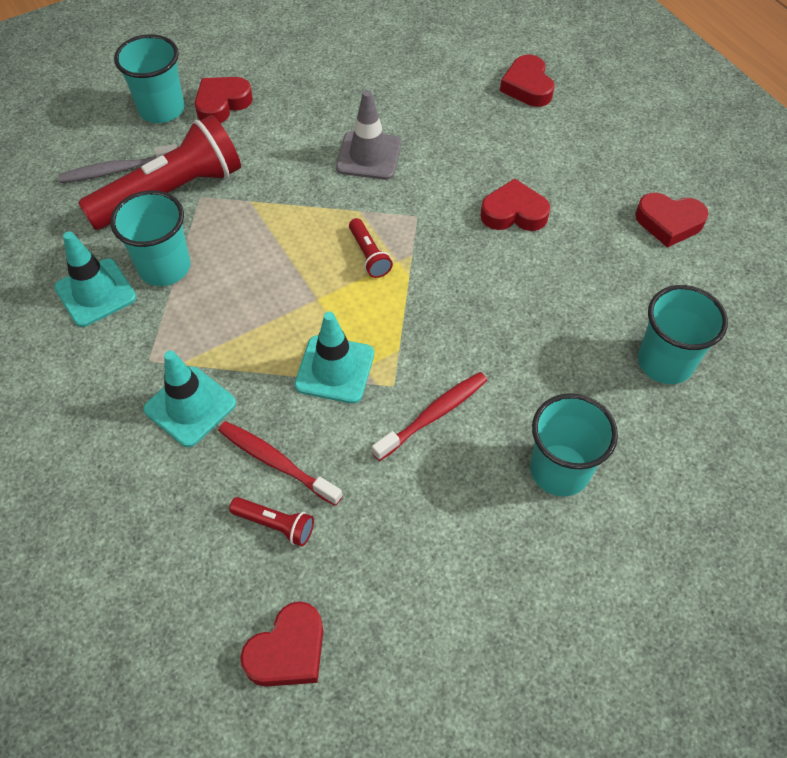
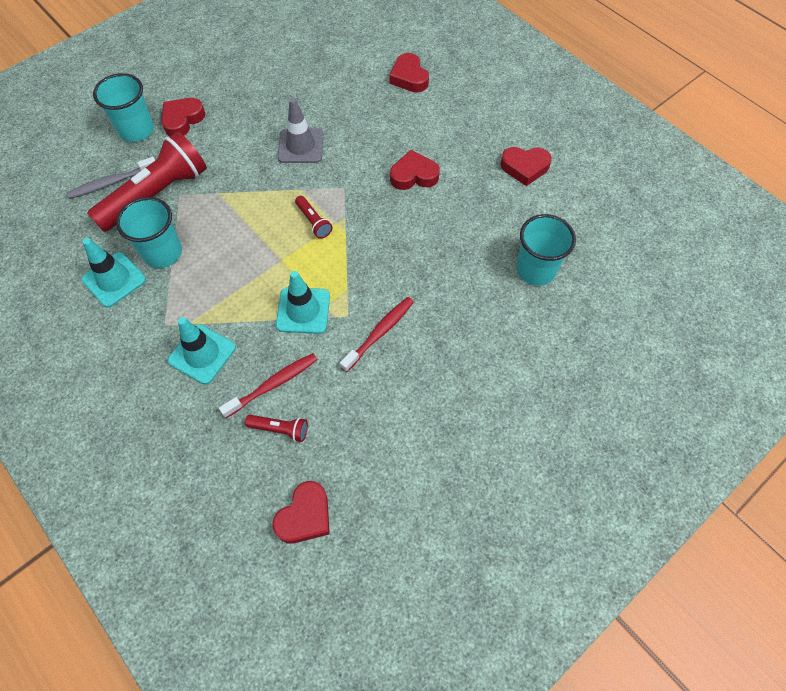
camera: 10 degrees left, 5 degrees up
red toothbrush [218,421,343,506] -> red toothbrush turned 120 degrees clockwise [219,353,317,418]
turquoise cup [530,393,618,496] -> none

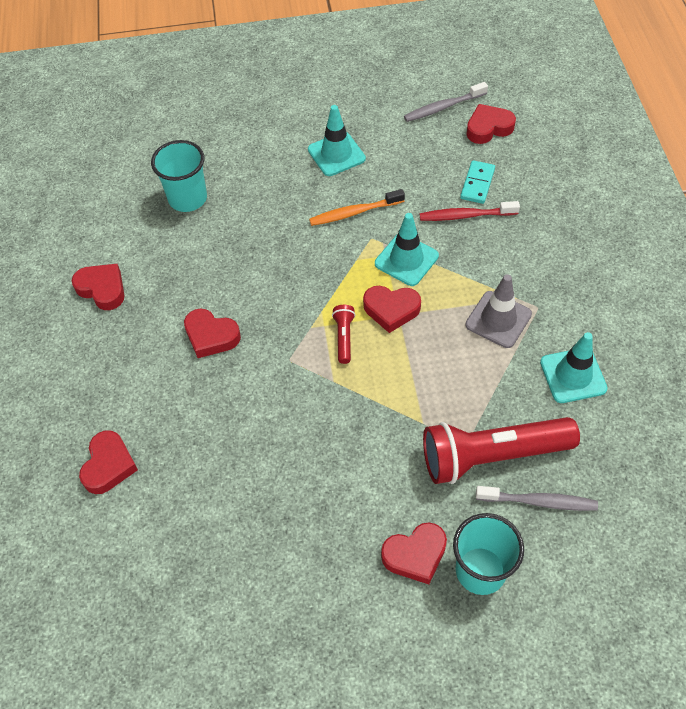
camera: 145 degrees left, 5 degrees down
turquoise cup [116,197,182,268] -> none
turquoise traffic cone [168,317,236,384] -> turquoise traffic cone moved to [308,105,366,176]
red flashlight [245,415,308,442] -> turquoise domino [460,160,495,204]
grey traffic cone [278,98,323,163] -> grey traffic cone moved to [465,274,532,348]
red toothbrush [340,297,414,372] -> orange toothbrush [309,189,405,226]
none -> red heart [363,286,421,333]
none -> grey toothbrush [404,82,488,122]

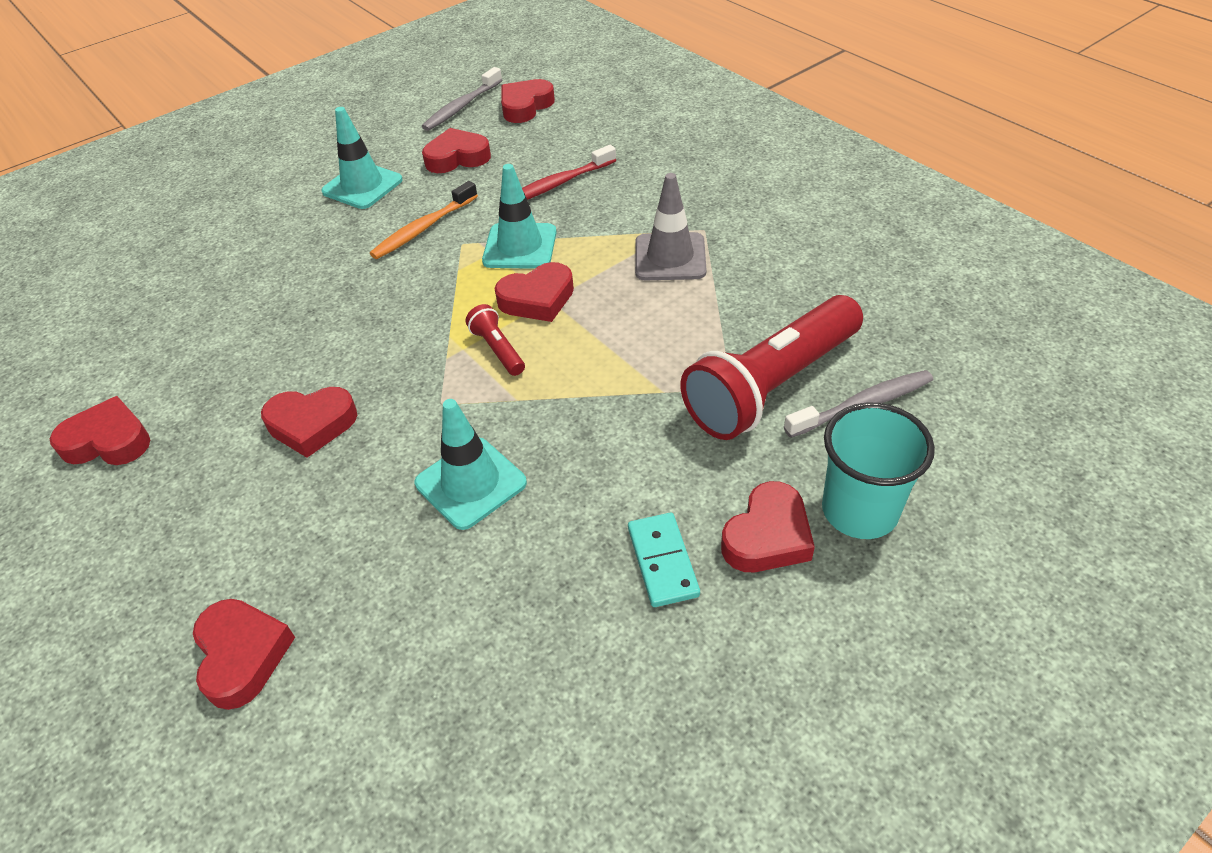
camera: 30 degrees left, 10 degrees down
turquoise cup [151,140,207,212] -> none
turquoise domino [460,160,495,204] -> turquoise domino moved to [628,513,700,607]
turquoise traffic cone [540,332,608,403] -> turquoise traffic cone moved to [415,399,527,530]
none -> red heart [422,128,491,173]

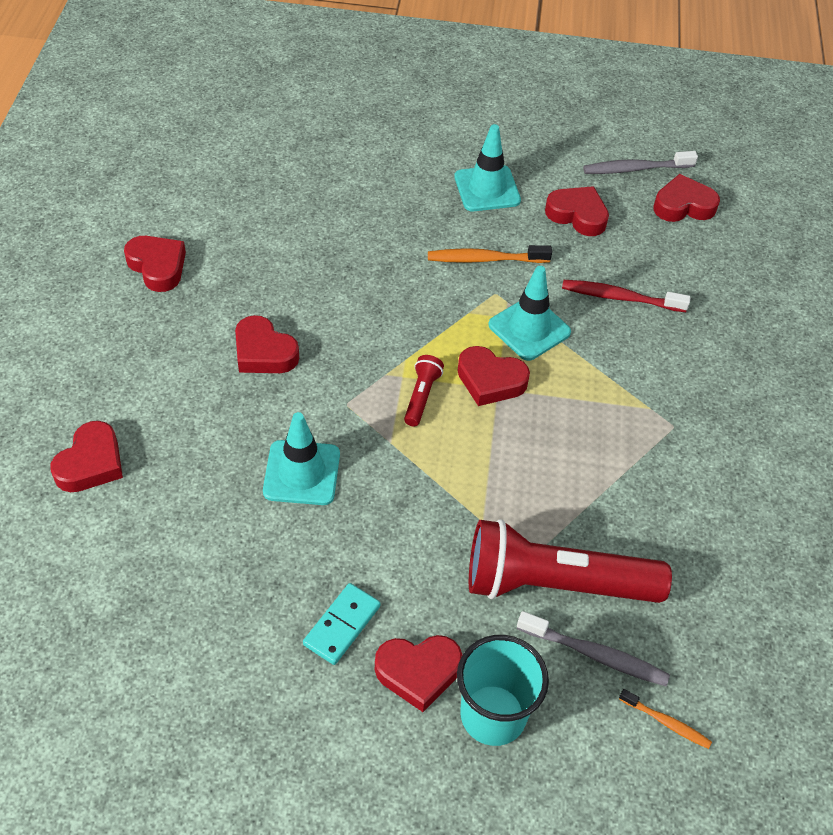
camera: 40 degrees right, 5 degrees up
grey traffic cone [635,173,707,280] -> none
none -> orange toothbrush [619,689,712,749]

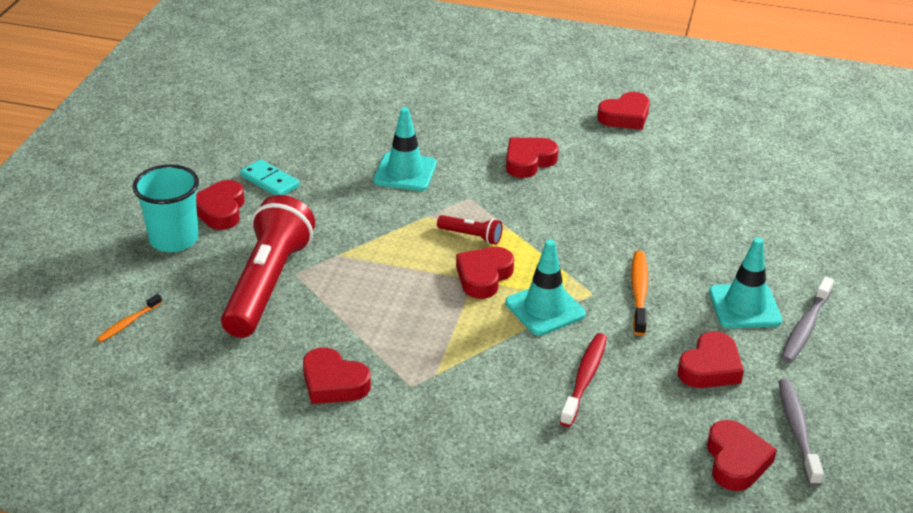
camera: 100 degrees right, 15 degrees down
red heart [50,421,123,492] -> red heart moved to [303,347,371,404]
grey toothbrush [517,611,670,686] -> grey toothbrush moved to [781,277,834,363]

